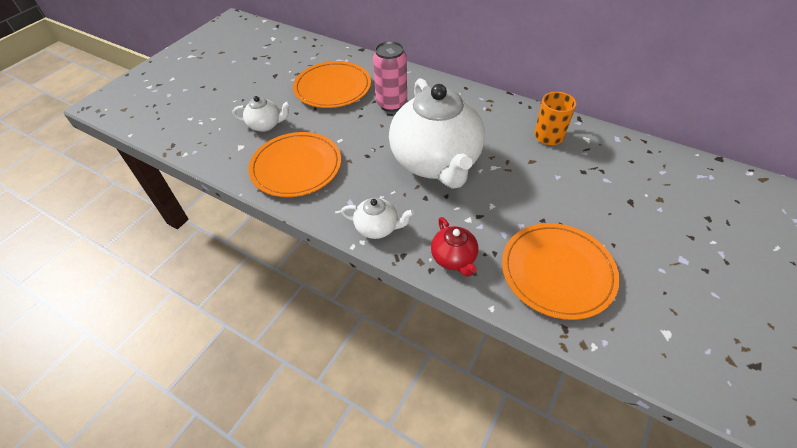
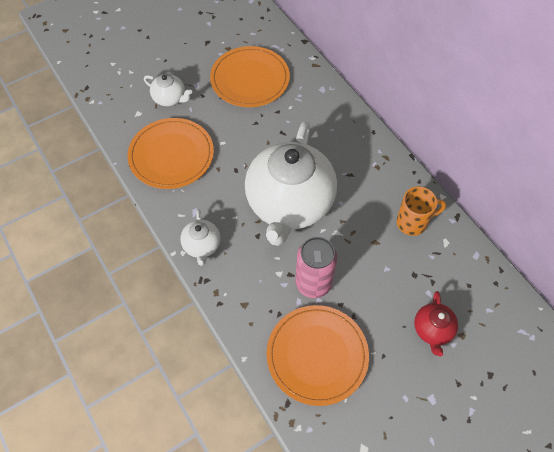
camera: 25 degrees right, 10 degrees up
white teapot [341,198,414,239] -> white teapot turned 45 degrees clockwise [180,209,220,266]
pink can [373,41,407,112] -> pink can moved to [295,237,337,298]
red teapot [431,217,478,277] -> red teapot moved to [414,291,458,357]

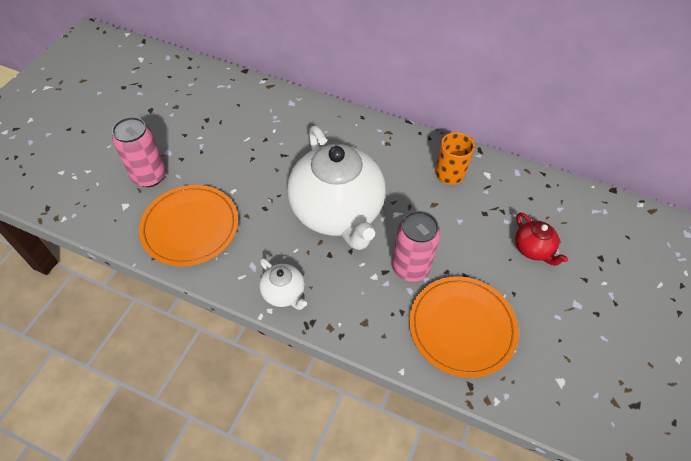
camera: 35 degrees left, 5 degrees down
white teapot [144,74,192,106] -> pink can [112,117,166,187]
orange plate [210,46,290,107] -> none

